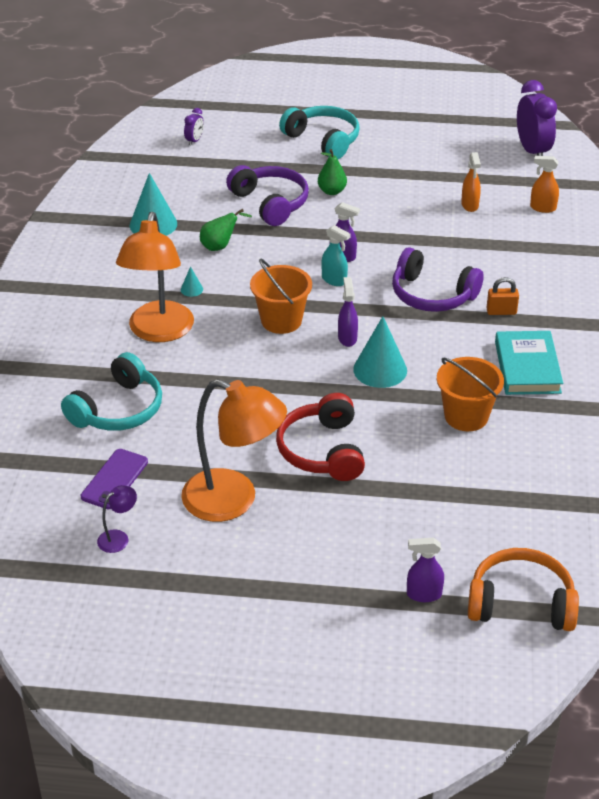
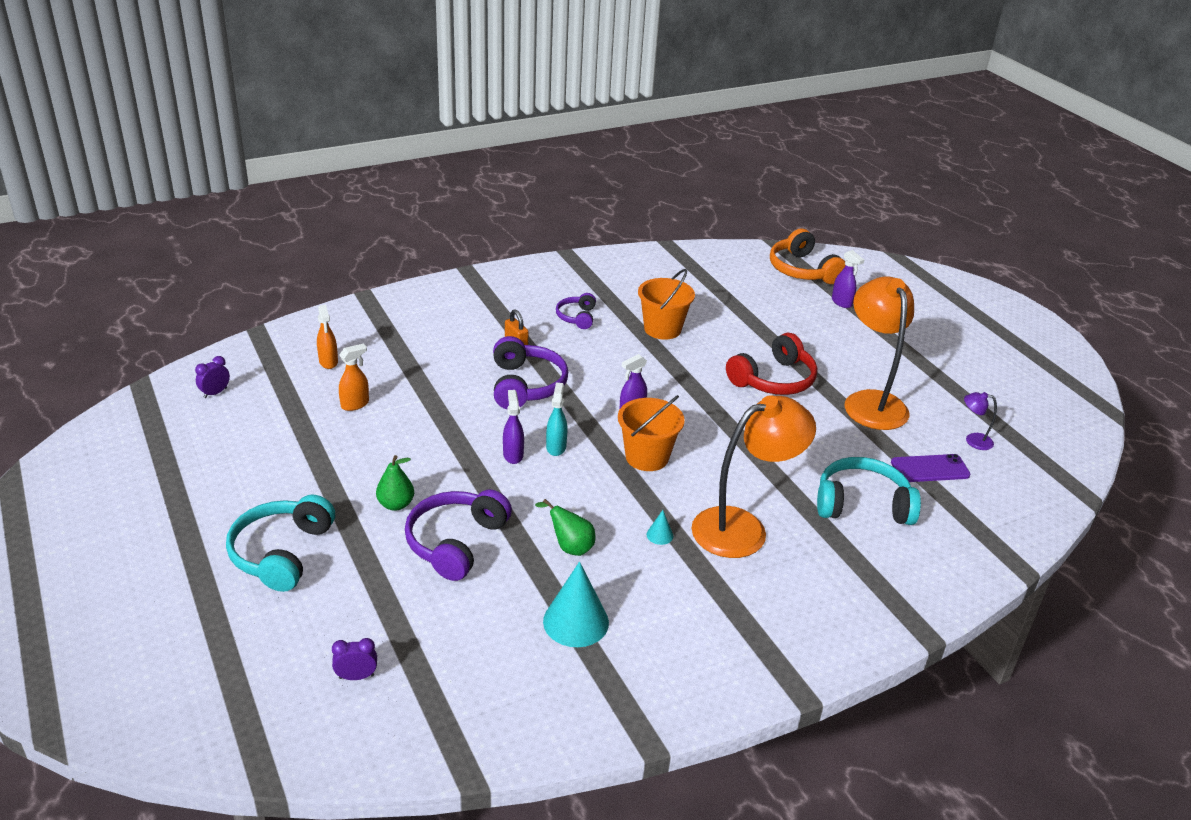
camera: 125 degrees left, 5 degrees down
turquoise cone [353,316,407,388] -> none
turquoise book [495,331,563,395] -> purple headphones [556,293,596,329]
purple clock [517,80,557,156] -> purple clock [195,356,230,398], size x0.48

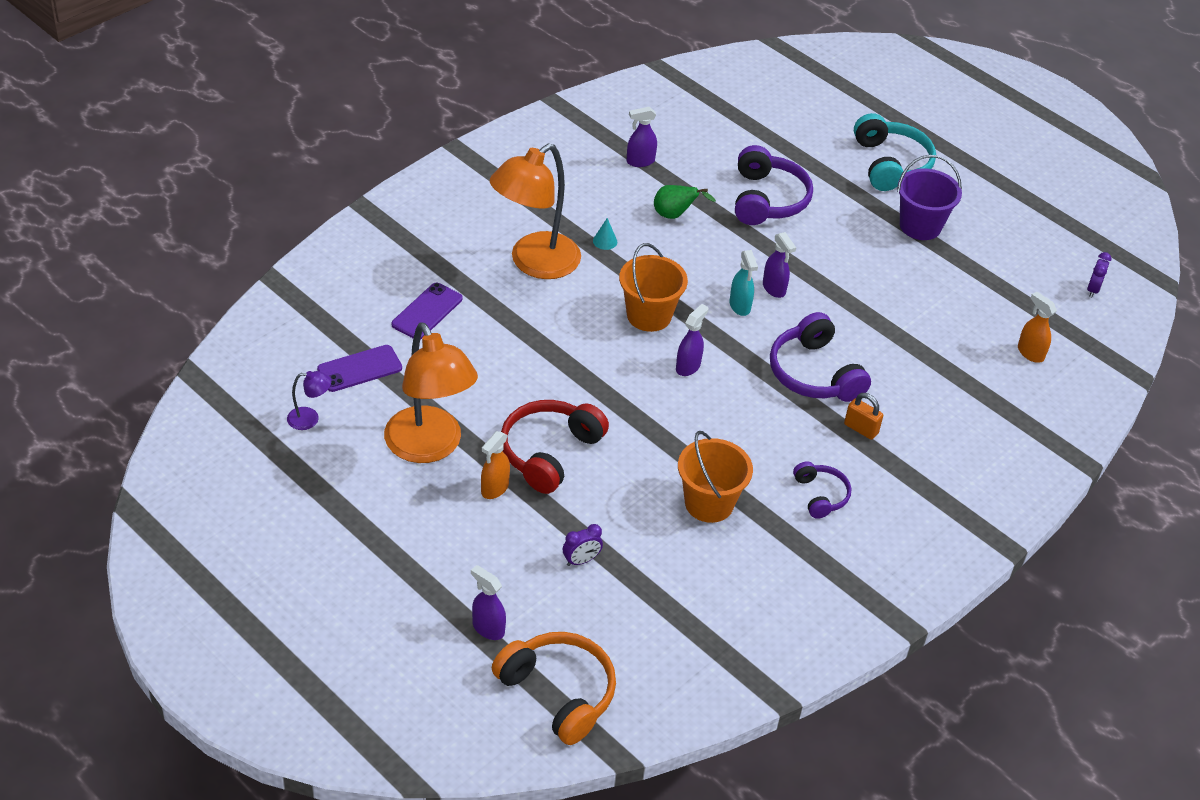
camera: 160 degrees right, 10 degrees up
purple clock [332,638,377,680] -> purple clock moved to [563,524,603,566]
orange spray bottle [339,344,369,411] -> orange spray bottle moved to [481,431,510,499]
green pear [376,455,414,511] -> none
turquoise cone [543,561,609,647] -> purple spray bottle [627,107,657,167]
turquoise headphones [817,457,921,525] -> purple phone [391,283,462,340]
none -> purple bucket [897,155,962,240]

